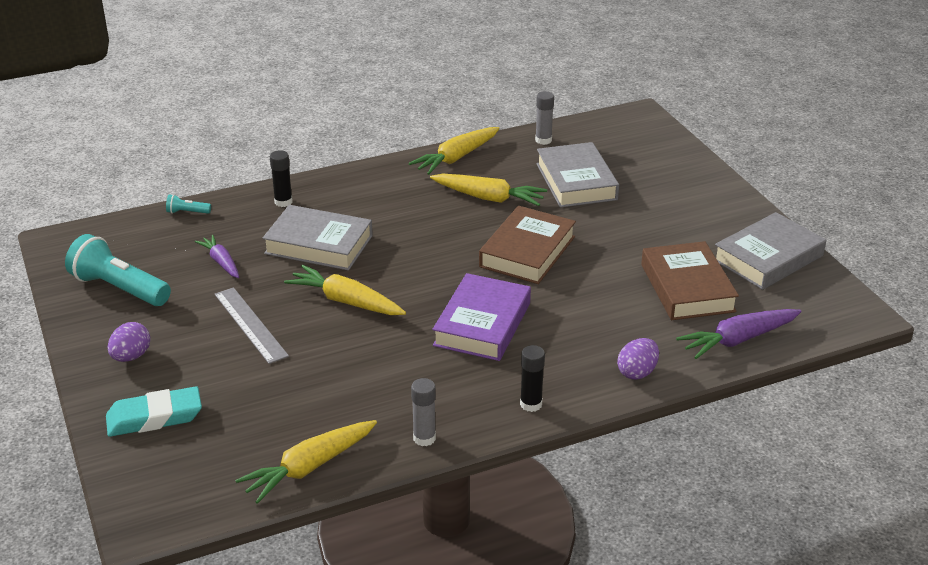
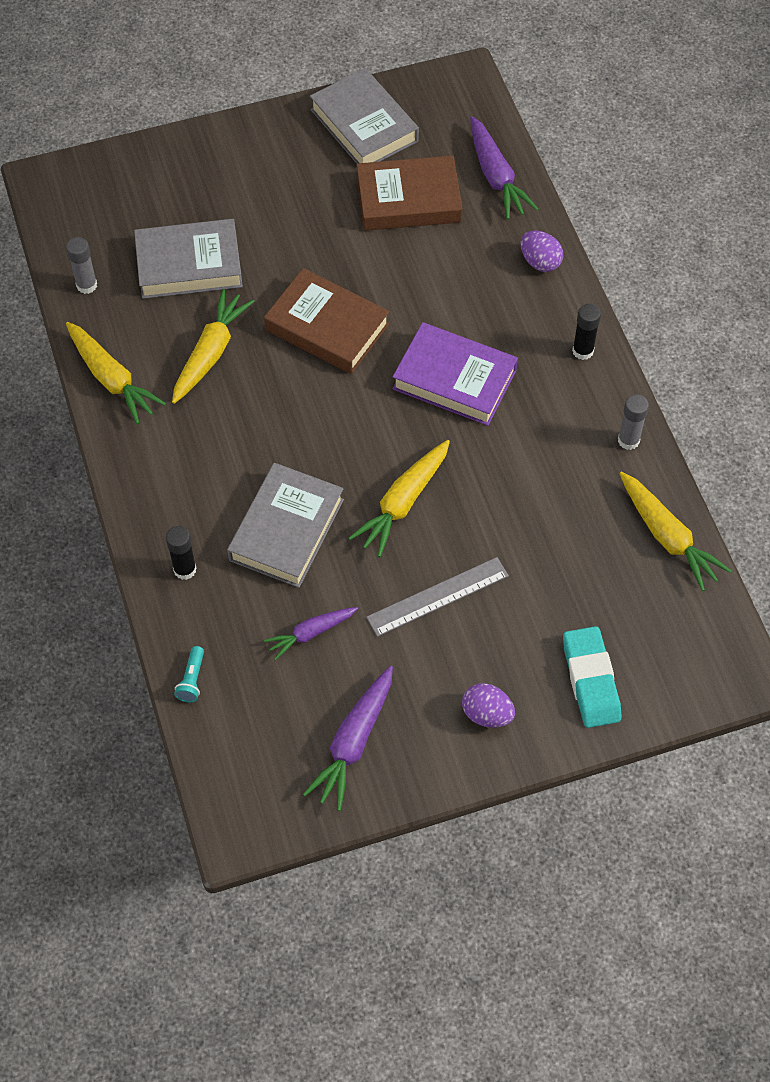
camera: 85 degrees left, 25 degrees up
turquoise flashlight [65,234,171,306] -> purple carrot [303,666,393,811]

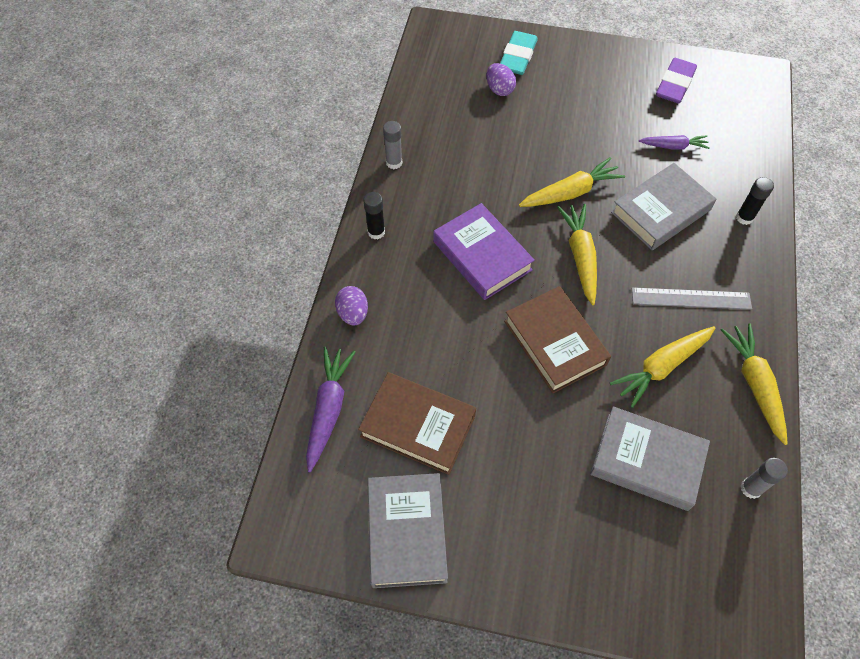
camera: 150 degrees left, 0 degrees up
turquoise flashlight [174,646,204,702] -> none
purple carrot [303,666,393,811] -> purple eraser [656,58,697,104]
grey ruler [366,557,509,637] -> grey ruler moved to [632,287,752,310]
purple egg [462,683,515,728] -> purple egg moved to [486,63,516,96]
yellow carrot [619,472,732,591] -> yellow carrot moved to [557,204,597,305]

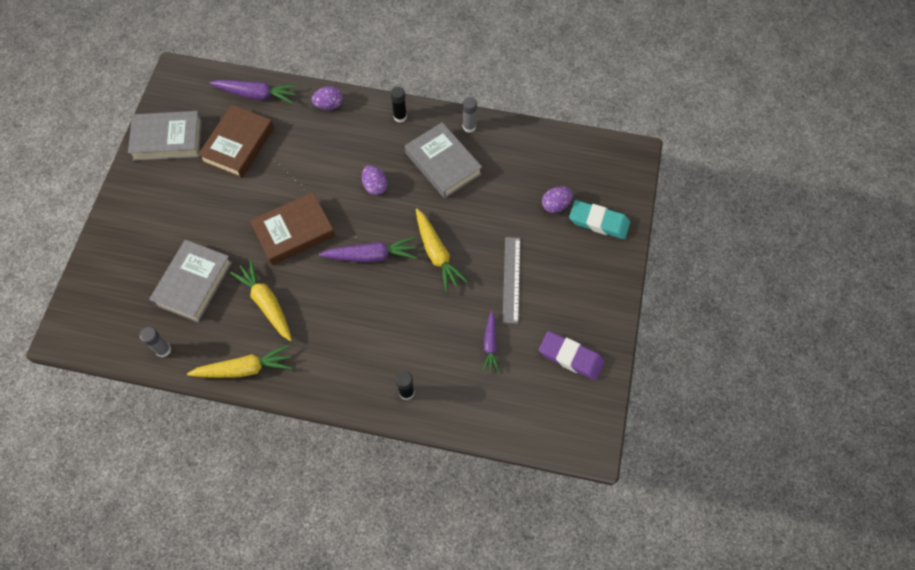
camera: 90 degrees right, 5 degrees up
purple book [433,203,535,300] -> purple egg [362,165,387,195]
yellow carrot [557,204,597,305] -> purple carrot [319,237,417,262]
grey book [611,163,716,250] -> grey book moved to [405,122,482,199]
grey ruler [632,287,752,310] -> grey ruler moved to [503,237,520,324]

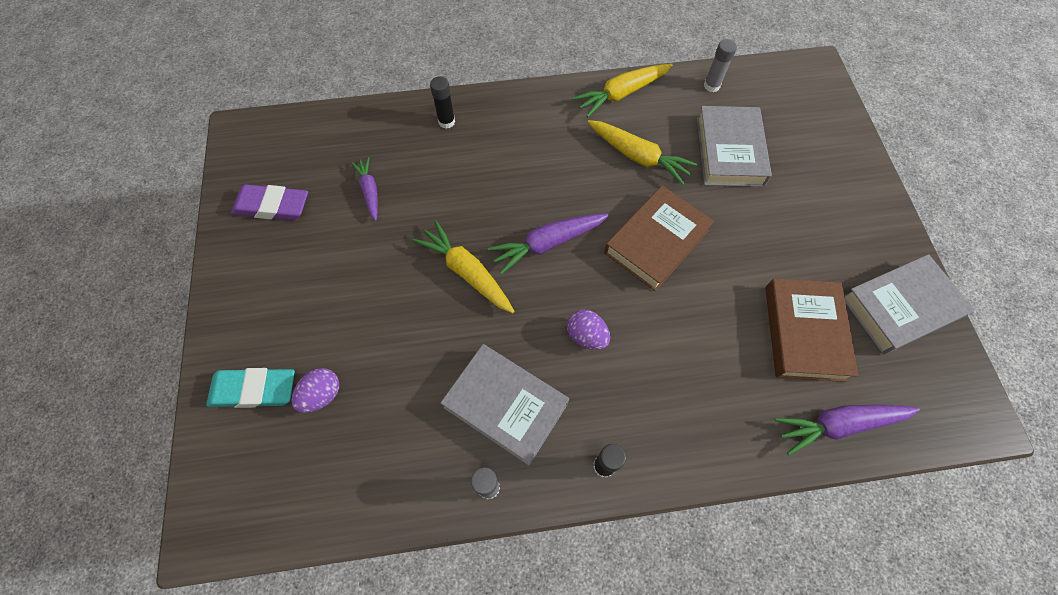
camera: 160 degrees right, 0 degrees up
purple egg [312,86,343,110] -> none
grey ruler [503,237,520,324] -> none

